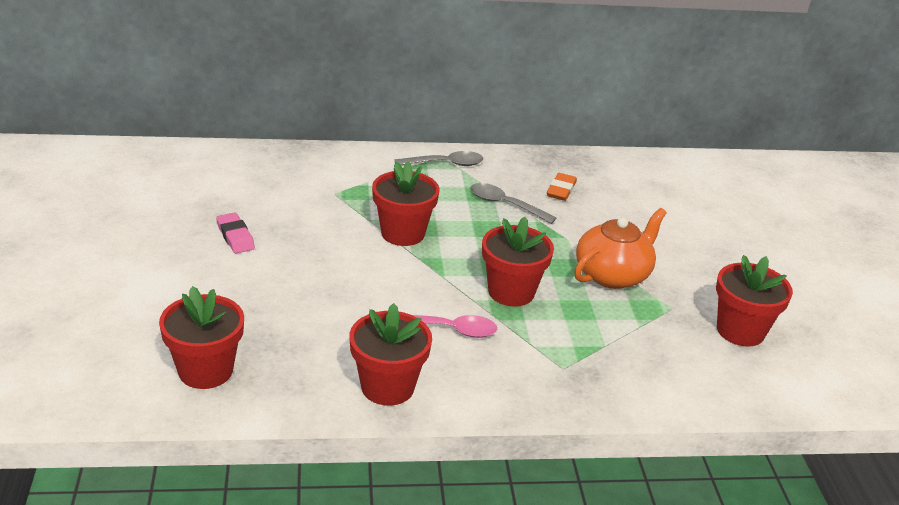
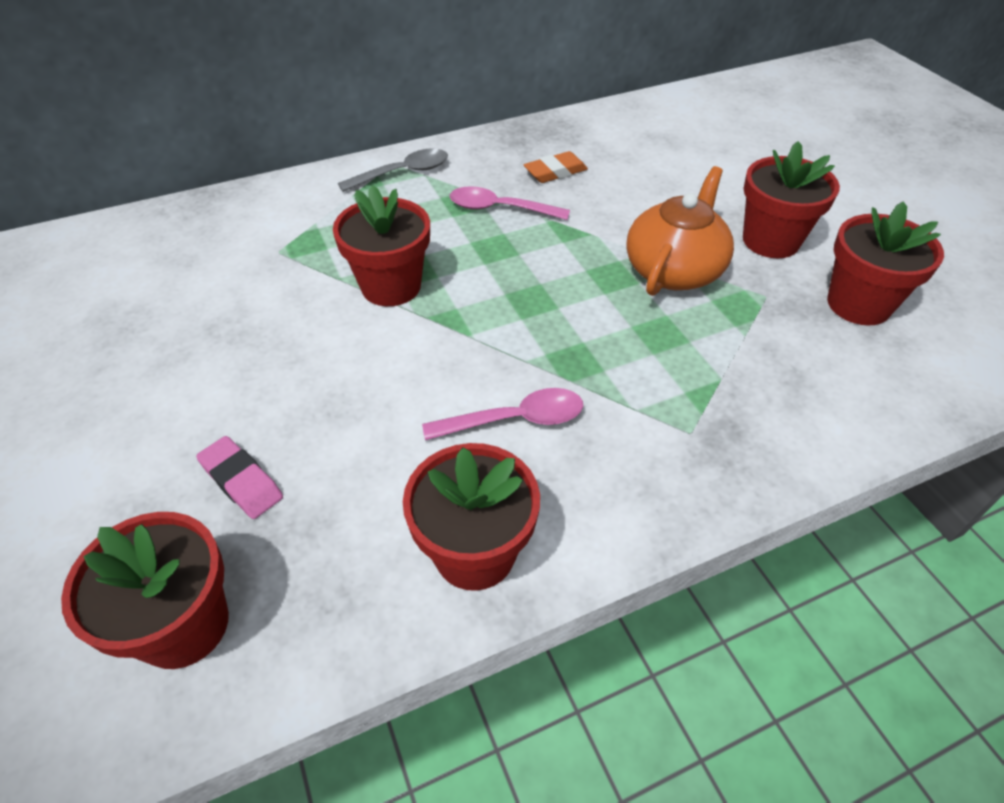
camera: 15 degrees left, 15 degrees up
pink eraser [216,212,255,253] -> pink eraser moved to [196,436,283,519]
grey spoon [470,183,556,224] -> pink spoon [450,186,570,220]
red flower pot [482,217,554,307] -> red flower pot moved to [743,141,840,258]
orange eraser [547,173,577,201] -> orange eraser turned 60 degrees clockwise [524,151,588,183]

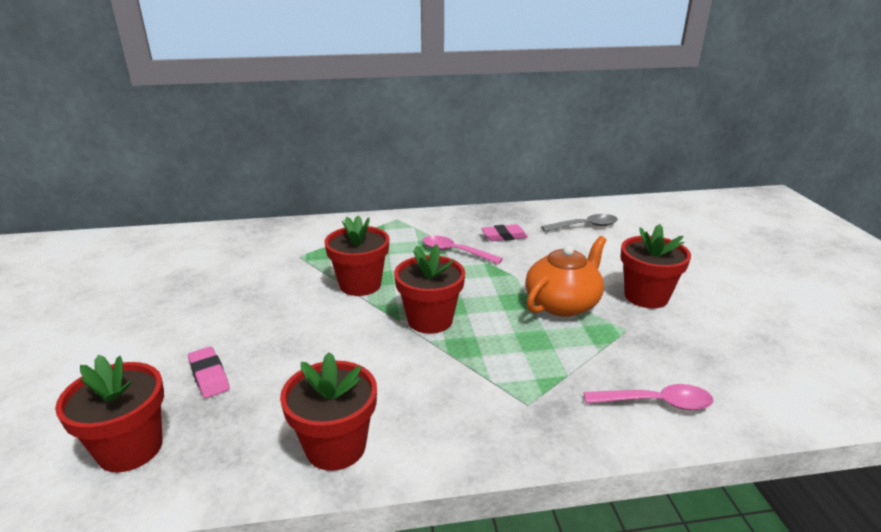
camera: 15 degrees right, 20 degrees down
grey spoon [338,148,448,192] -> grey spoon moved to [541,214,618,231]
pink spoon [422,388,583,440] -> pink spoon moved to [583,384,713,410]
orange eraser [524,151,588,183] -> pink eraser [481,224,528,241]
red flower pot [827,201,944,326] -> red flower pot moved to [394,244,465,334]

